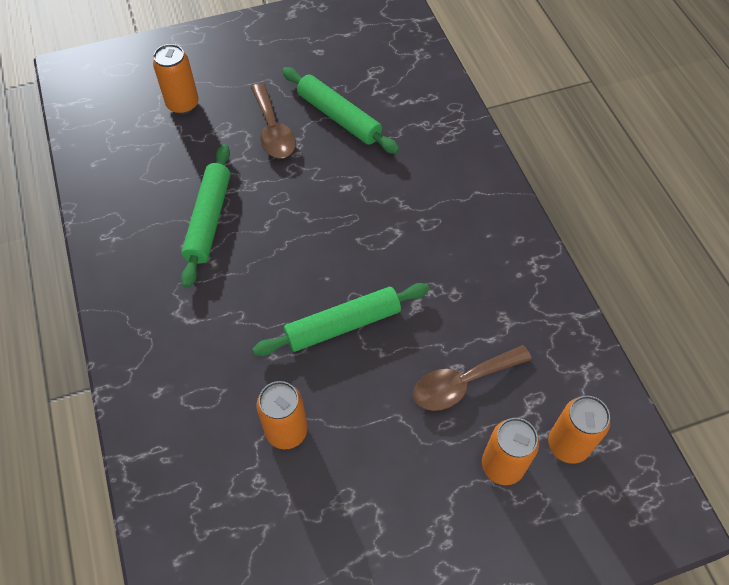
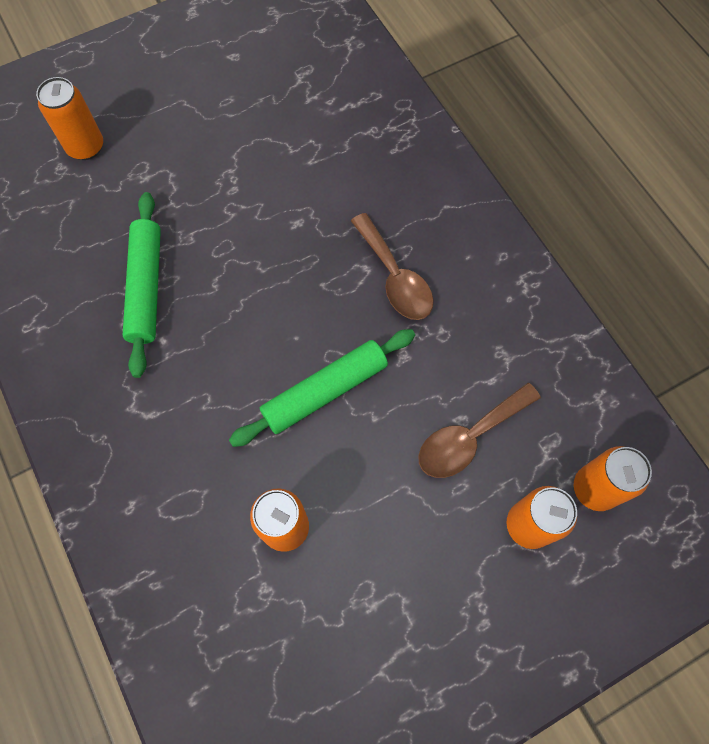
camera: 10 degrees left, 10 degrees up
brown spoon [251,83,296,158] -> brown spoon moved to [351,213,434,320]
green rolling pin [282,67,400,154] -> none

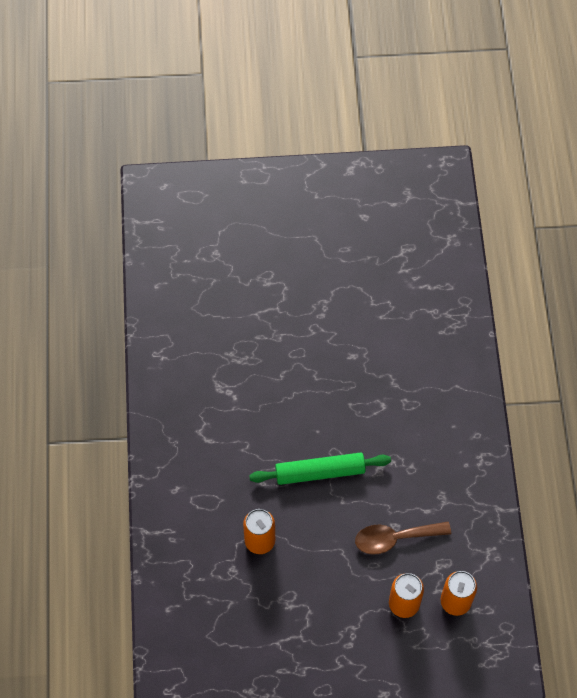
camera: 25 degrees right, 5 degrees down
orange can [36,77,103,160] -> none
green rolling pin [122,192,161,378] -> none
brown spoon [351,213,434,320] -> none

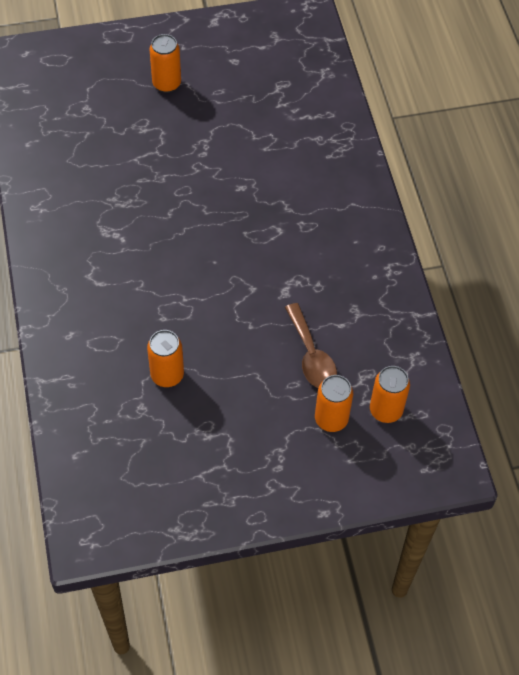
camera: 10 degrees left, 5 degrees down
green rolling pin [249,452,391,485] -> none
brown spoon [355,522,451,555] -> brown spoon turned 90 degrees counterclockwise [285,303,337,388]
none -> orange can [149,34,181,93]

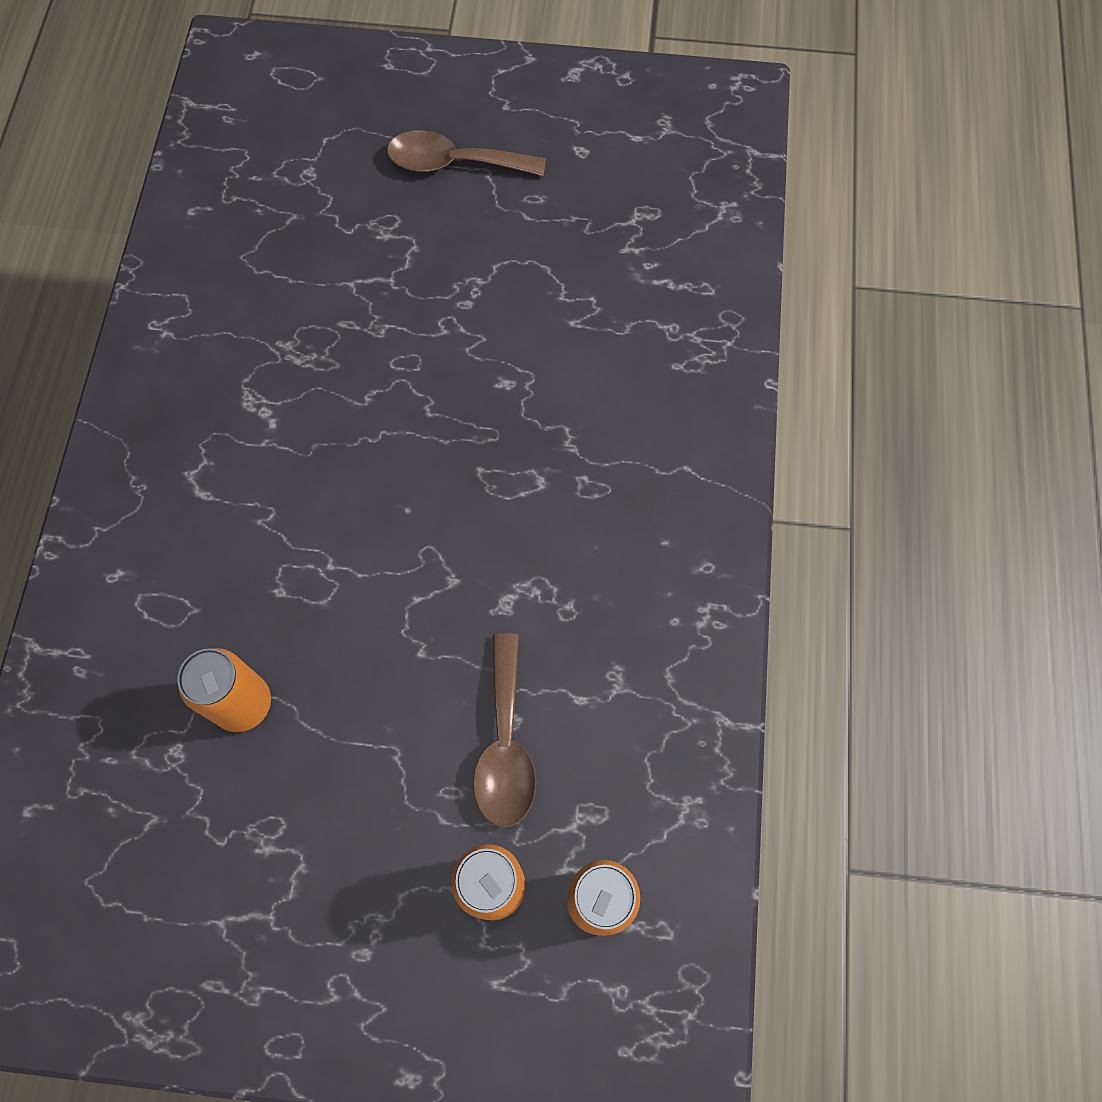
camera: 20 degrees right, 10 degrees up
orange can [149,34,181,93] -> brown spoon [387,130,546,176]

